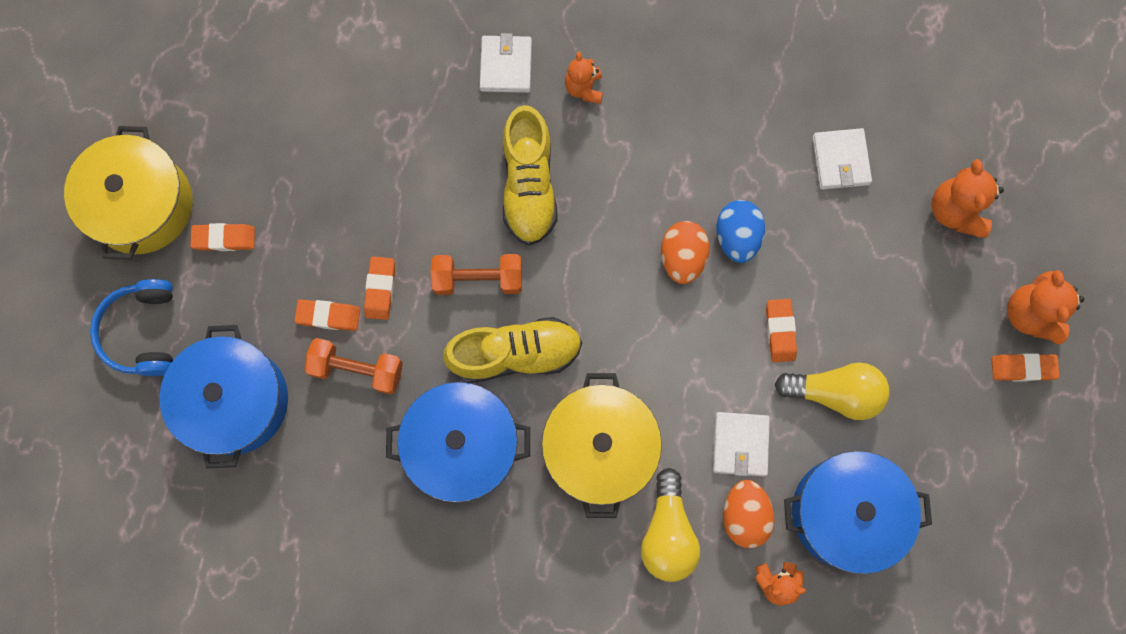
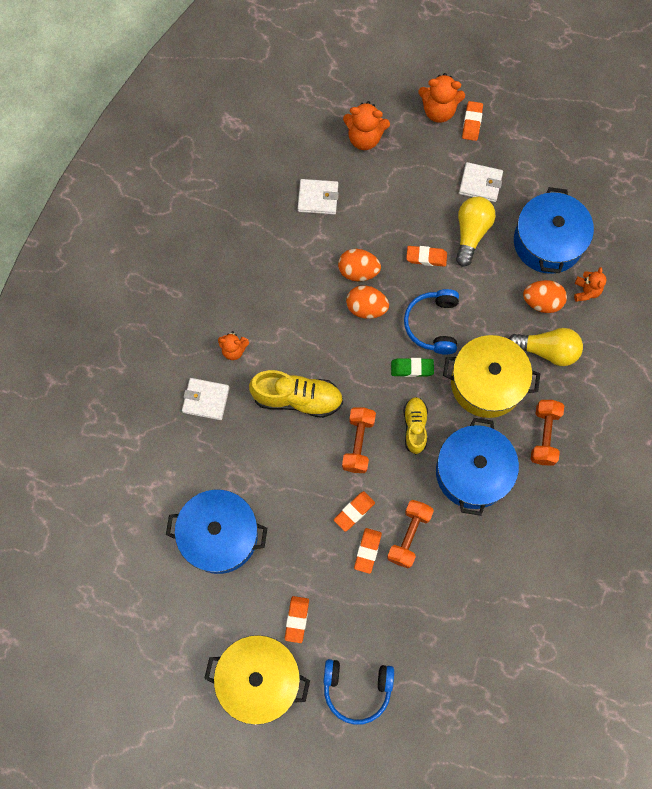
camera: 80 degrees left, 5 degrees down
blue pot [159,325,288,468] -> blue pot moved to [166,489,267,574]
orange eraser [364,257,395,320] -> orange eraser turned 60 degrees counterclockwise [334,491,375,532]
yellow shoe [443,317,582,383] -> yellow shoe [404,397,428,454], size x0.63
white wallet [713,412,770,477] -> white wallet moved to [459,162,503,202]
blue egg [716,200,765,263] -> orange egg [338,249,381,281]
none -> green eraser [391,358,434,377]
none -> blue headphones [404,289,459,355]
none -> orange dumbbell [530,400,564,466]

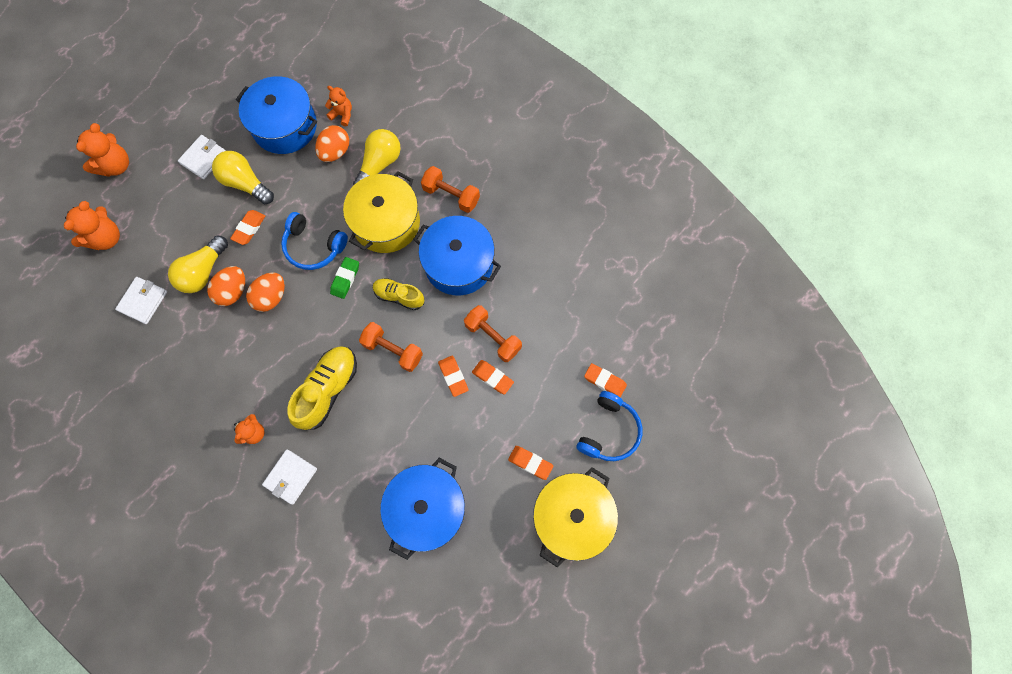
camera: 70 degrees left, 0 degrees up
orange eraser [462,101,483,141] -> orange eraser moved to [584,363,627,397]
none -> yellow light bulb [168,236,228,293]

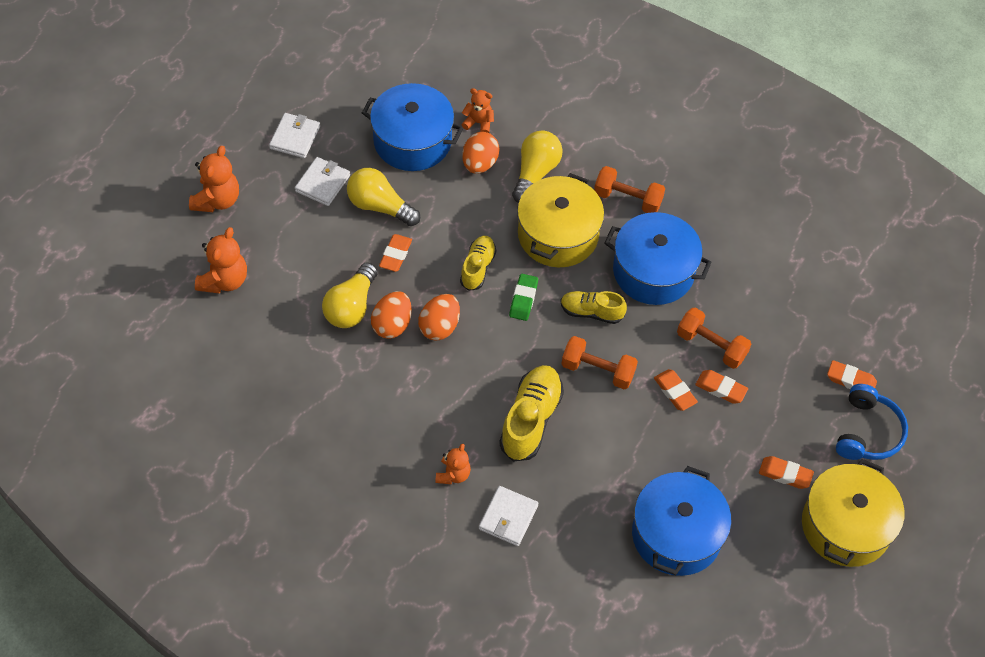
camera: 10 degrees left, 15 degrees down
white wallet [115,277,167,324] -> white wallet moved to [269,113,320,158]
blue headphones [281,212,348,270] -> yellow shoe [460,236,496,291]

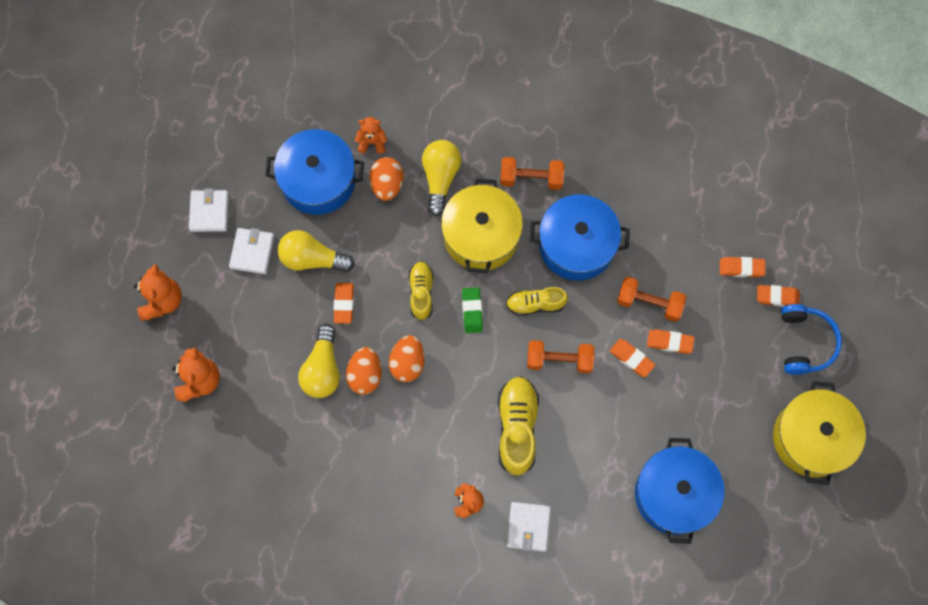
camera: 15 degrees left, 15 degrees up
orange eraser [759,456,814,489] -> orange eraser moved to [720,257,765,277]

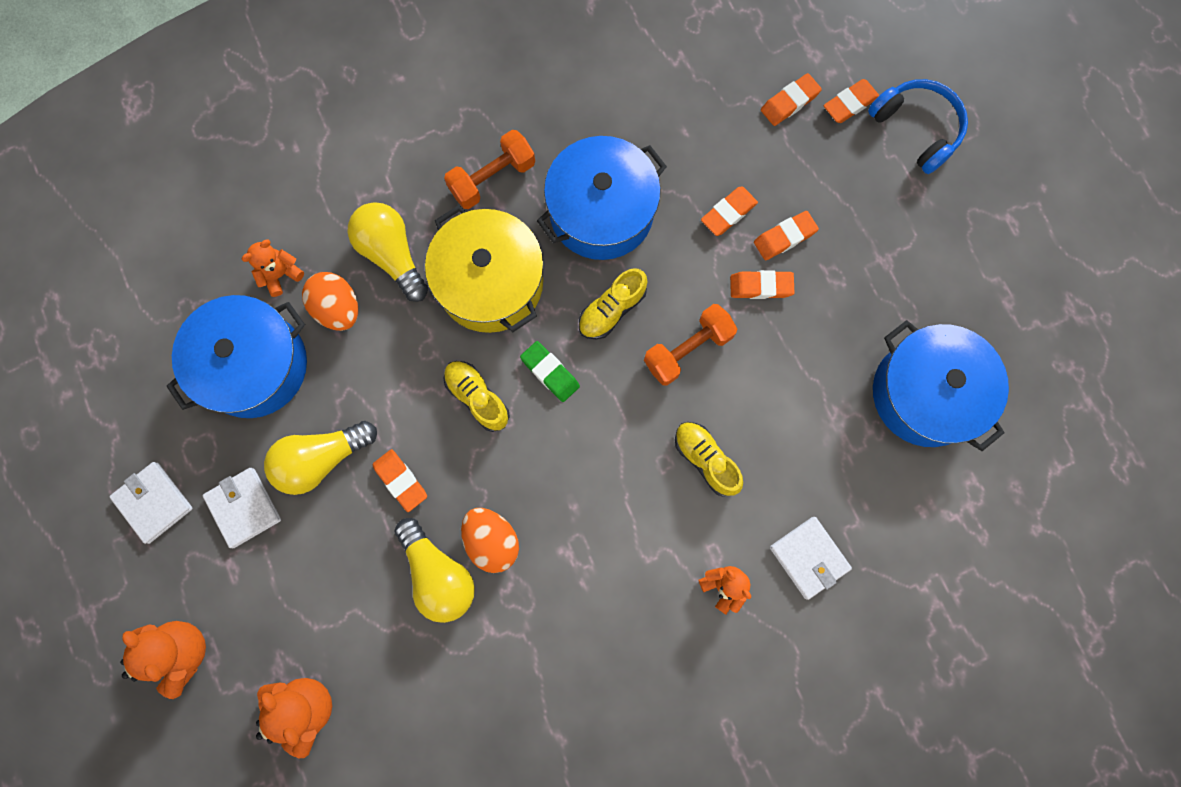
camera: 40 degrees left, 5 degrees up
orange egg [389,335,425,382] -> none
yellow shoe [498,376,539,476] -> yellow shoe [675,422,743,497], size x0.63
orange dumbbell [617,277,686,322] -> orange eraser [701,186,758,236]
yellow pot [773,381,866,485] -> none

